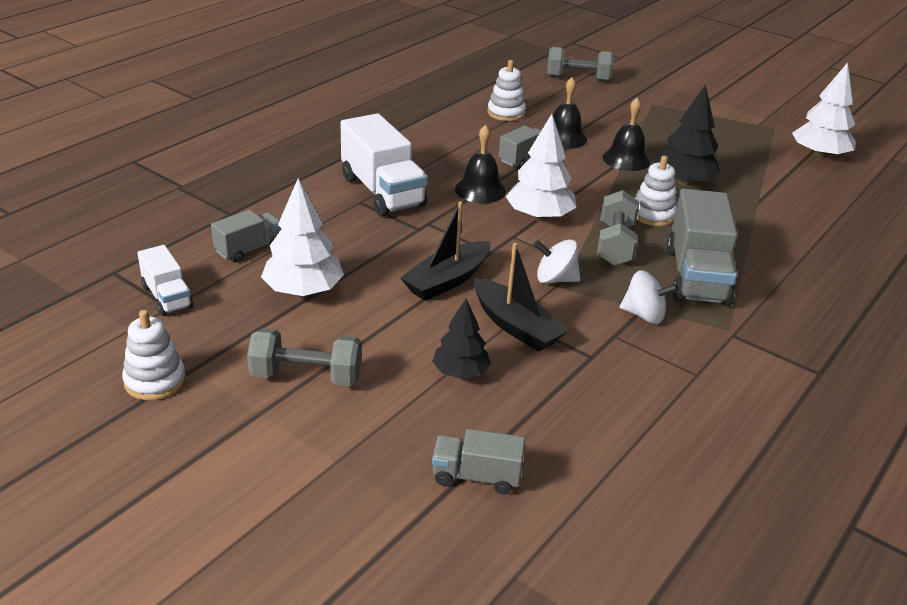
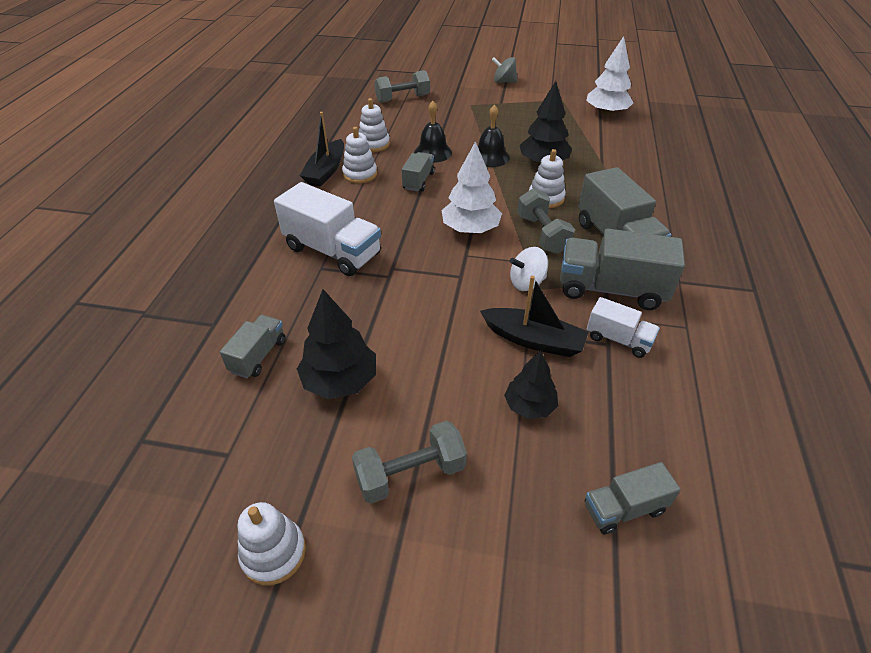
camera: 25 degrees left, 10 degrees up
white truck [137,245,193,316] -> white truck moved to [587,297,660,358]
white tree [261,178,344,296] -> black tree [297,289,376,399]
black boat [400,201,490,301] -> black boat moved to [300,112,344,187]
black bell [455,125,506,203] -> none
white spinning top [620,270,678,324] -> grey truck [560,228,685,310]
none -> white stacking toy [342,127,377,184]
none -> grey spinning top [492,57,518,83]

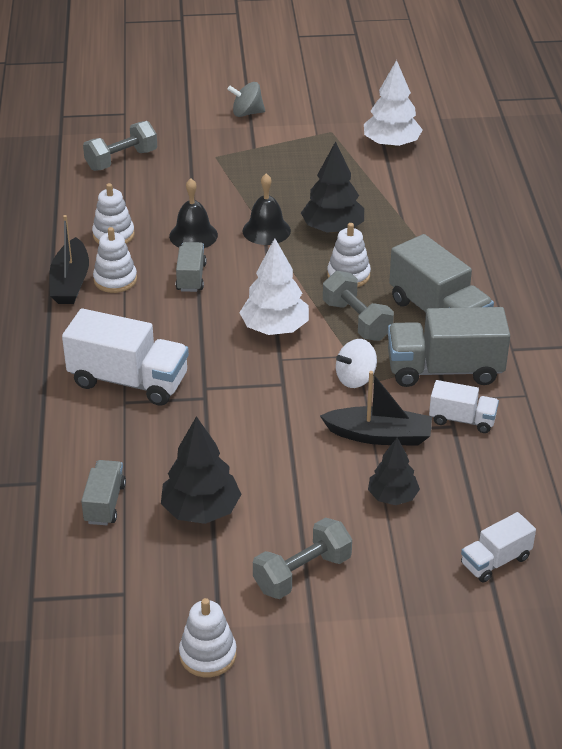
camera: 15 degrees left, 5 degrees down
grey truck [585,462,681,534] -> white truck [461,512,536,582]

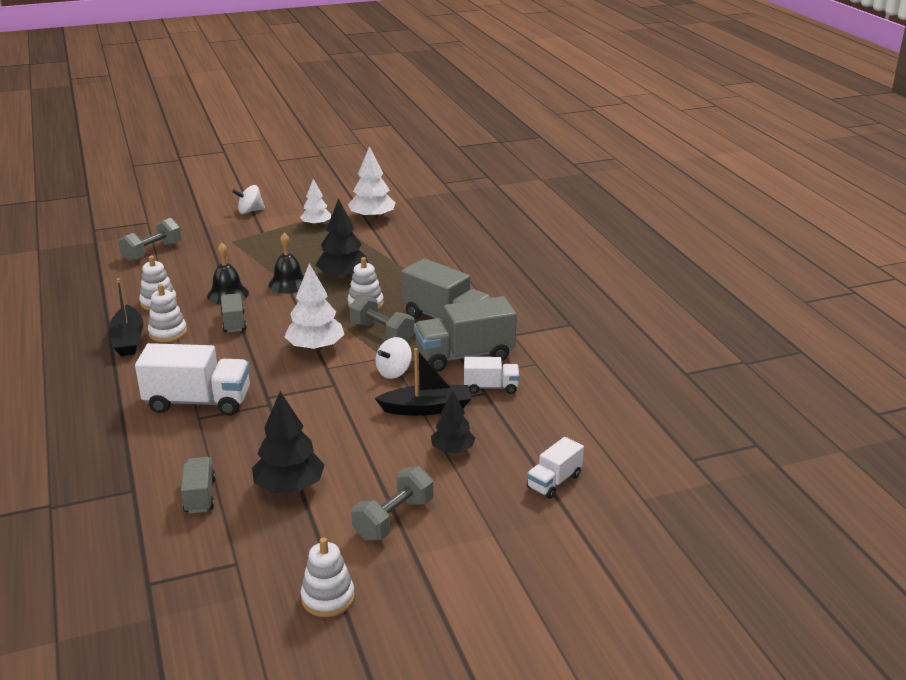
camera: 15 degrees left, 10 degrees down
grey spinning top [228,82,265,117] -> white spinning top [232,185,265,214]
none -> white tree [300,179,331,226]

